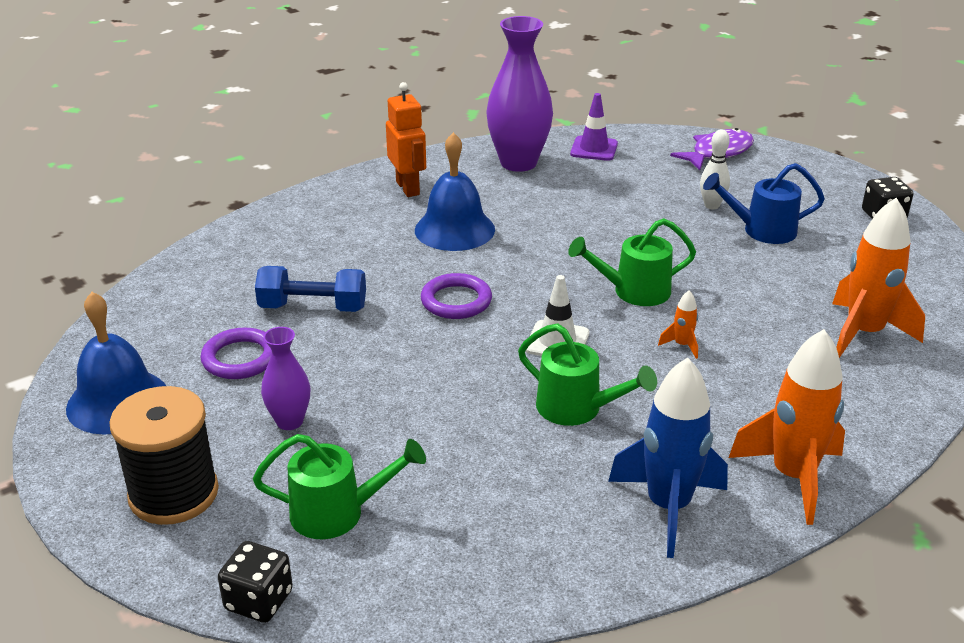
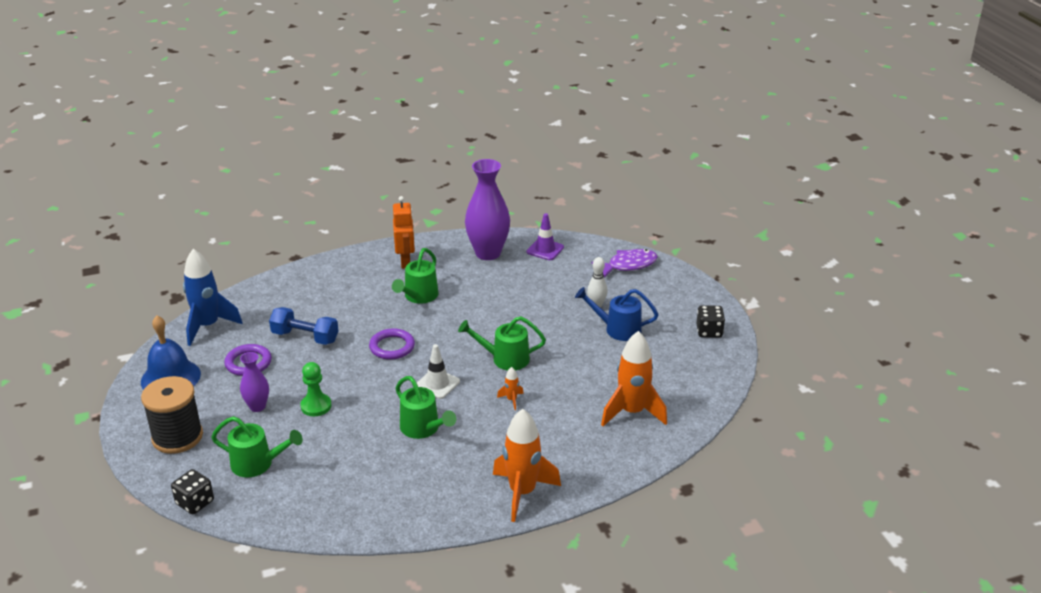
camera: 15 degrees right, 0 degrees up
blue bell [415,132,495,251] -> green watering can [392,248,439,304]
blue rocket [608,357,728,558] -> blue rocket moved to [183,249,243,346]
none -> green pawn [300,362,332,416]

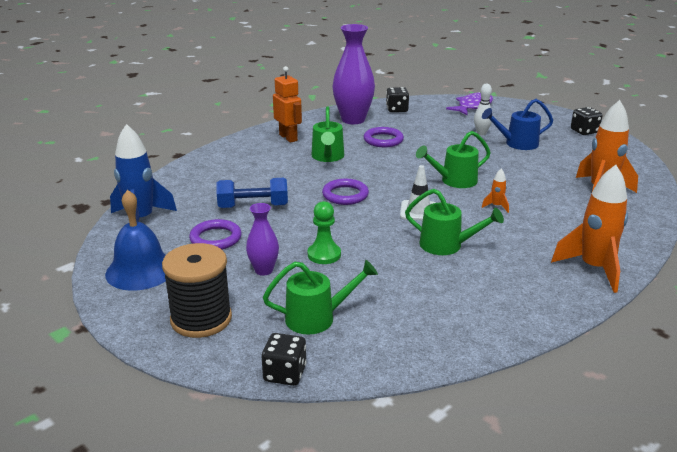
camera: 25 degrees left, 5 degrees down
purple traffic cone [526,213,564,260] -> black dice [386,87,409,112]
none -> purple ring [364,127,404,147]

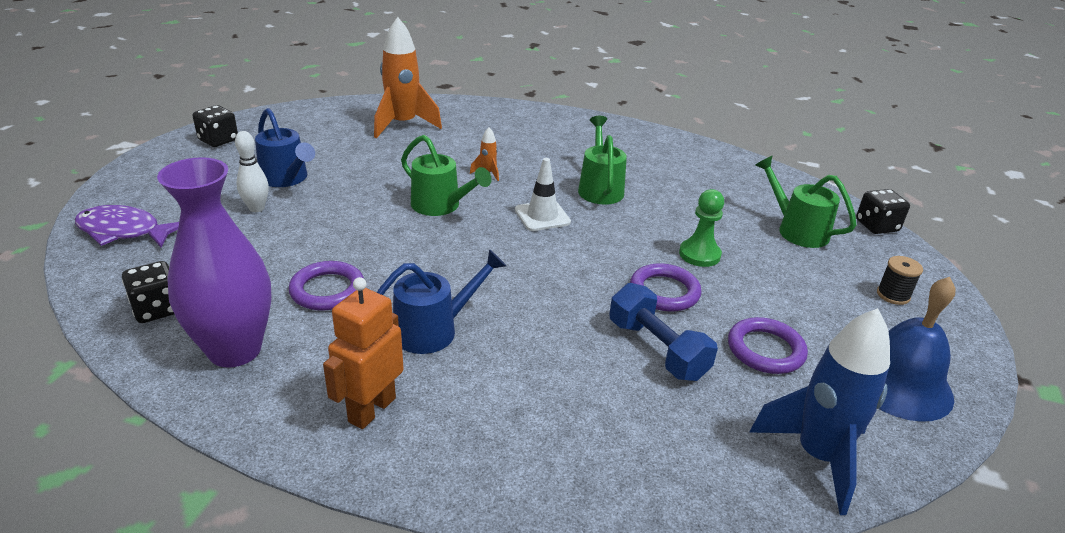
camera: 120 degrees left, 5 degrees up
black spool [162,243,232,338] -> black spool [877,256,923,305], size x0.46
purple vase [246,203,279,276] -> none
green watering can [312,106,344,162] -> blue watering can [377,249,506,354]
purple ring [322,179,369,205] -> purple ring moved to [630,263,702,312]
orange rocket [551,165,628,293] -> none

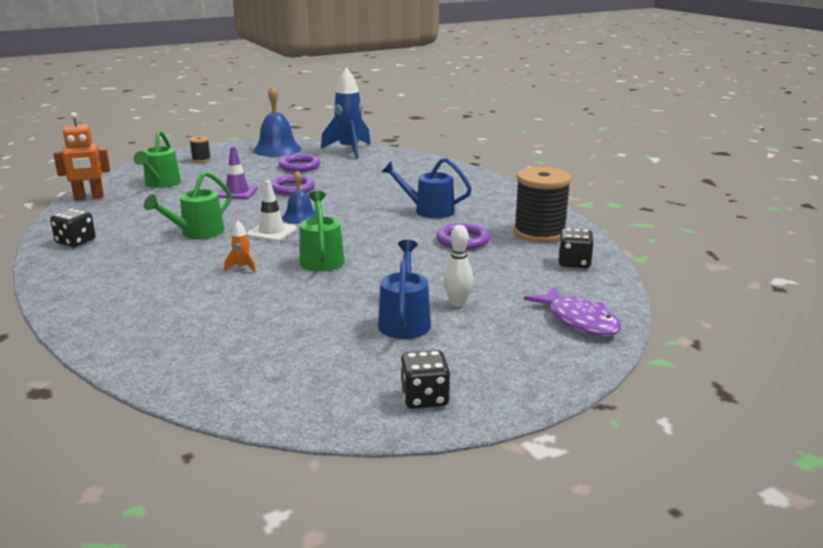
camera: 135 degrees left, 10 degrees down
purple vase [157,157,272,368] -> black spool [513,167,571,243]
orange robot [323,277,404,429] -> orange robot moved to [53,112,110,200]
orange rocket [374,17,442,139] -> none
blue dumbbell [610,283,718,381] -> none
green pawn [679,189,724,267] -> purple traffic cone [218,146,258,199]
black dice [856,189,910,234] -> black dice moved to [50,208,96,247]
none -> blue bell [282,171,315,224]

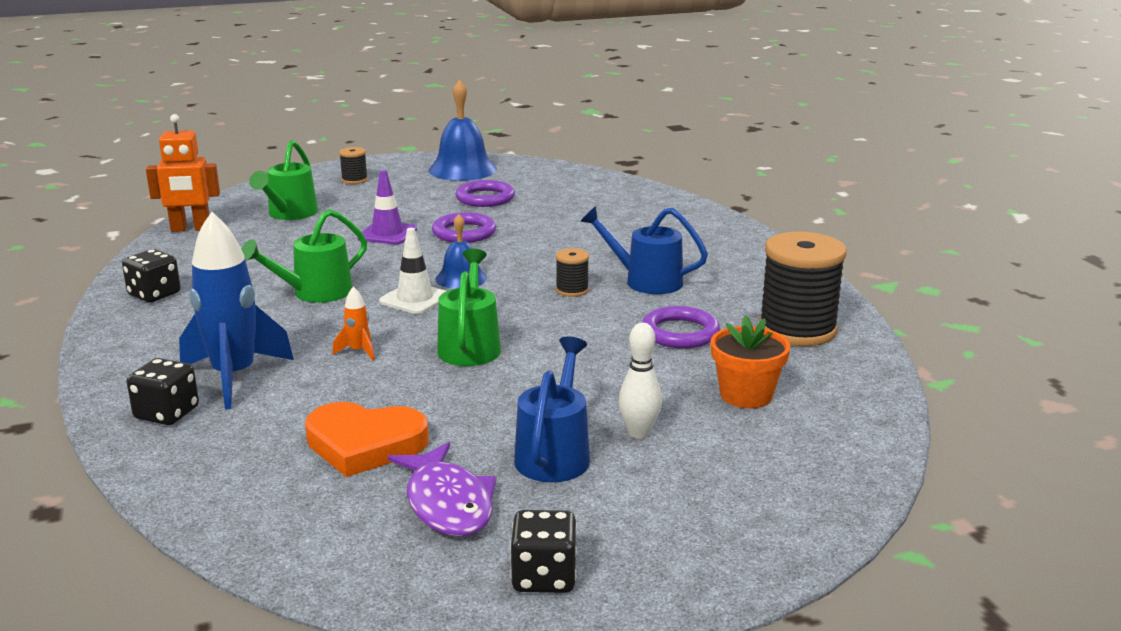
camera: 10 degrees right, 0 degrees up
blue rocket [321,67,371,159] -> blue rocket moved to [179,212,294,409]
purple fish [524,286,621,336] -> purple fish moved to [387,442,497,537]
black dice [558,228,594,268] -> black dice moved to [127,358,199,425]
none -> orange heart [305,402,429,477]
none -> black spool [556,248,589,297]
none -> orange flower pot [711,315,791,408]

